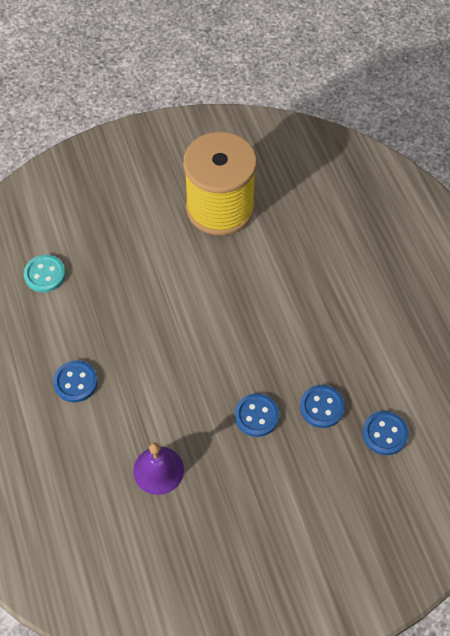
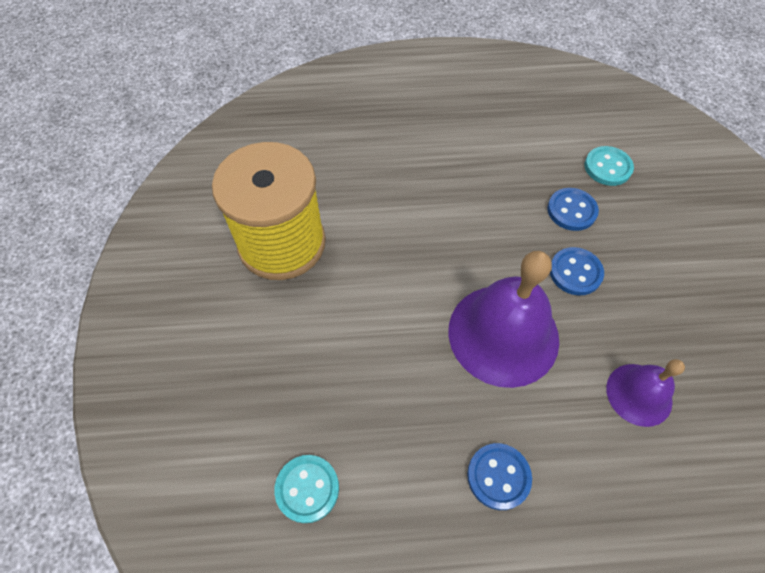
camera: 75 degrees left, 0 degrees up
blue button [363,411,409,455] -> turquoise button [585,146,634,186]
none -> purple bell [449,251,559,388]

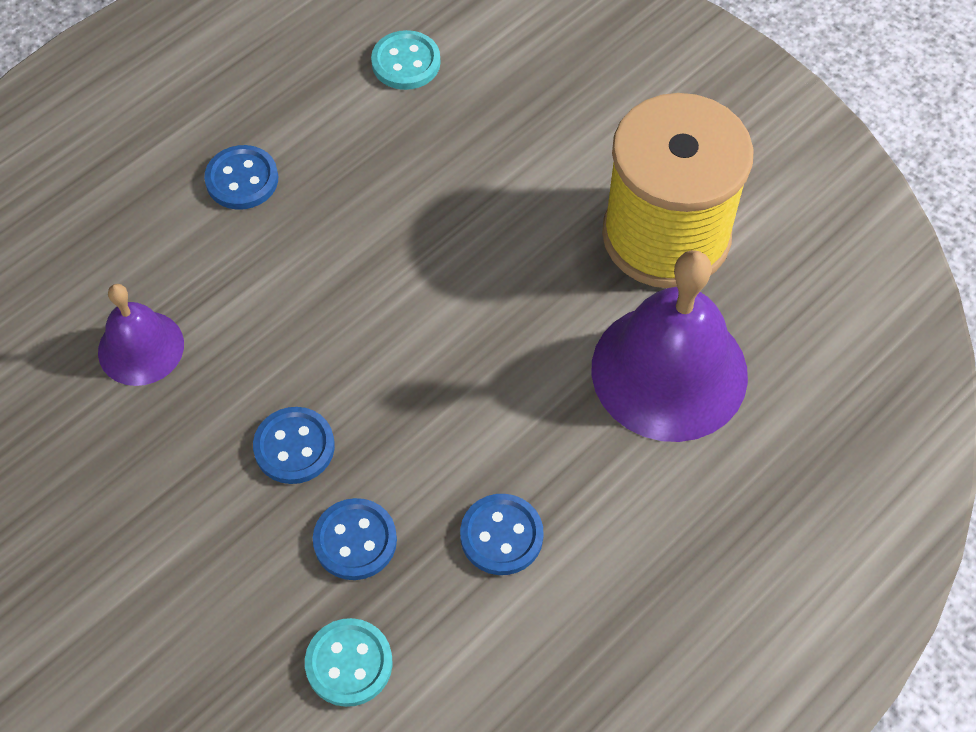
camera: 140 degrees right, 0 degrees up
purple bell [449,251,559,388] -> purple bell moved to [592,250,748,442]
none -> blue button [460,494,544,575]

